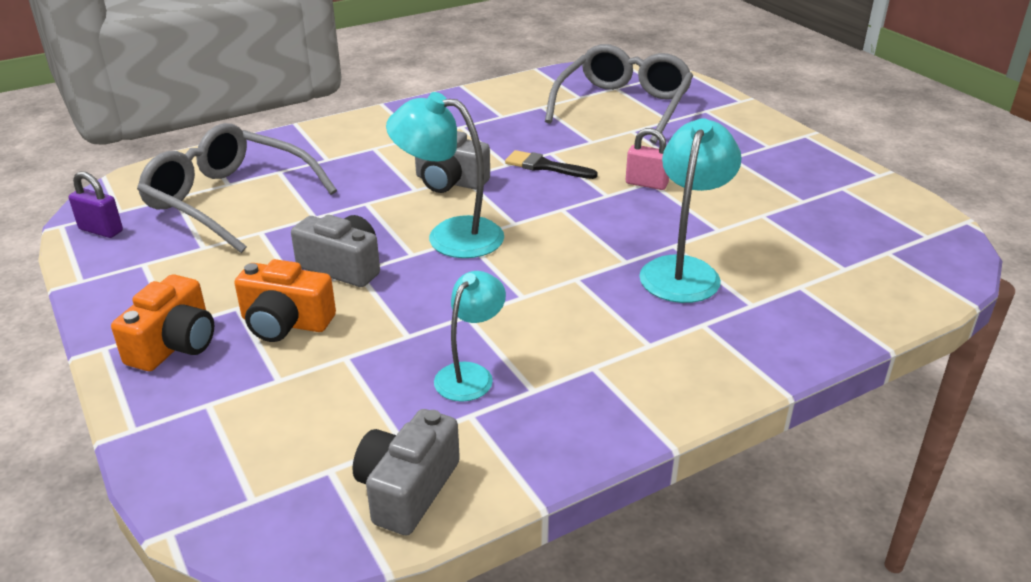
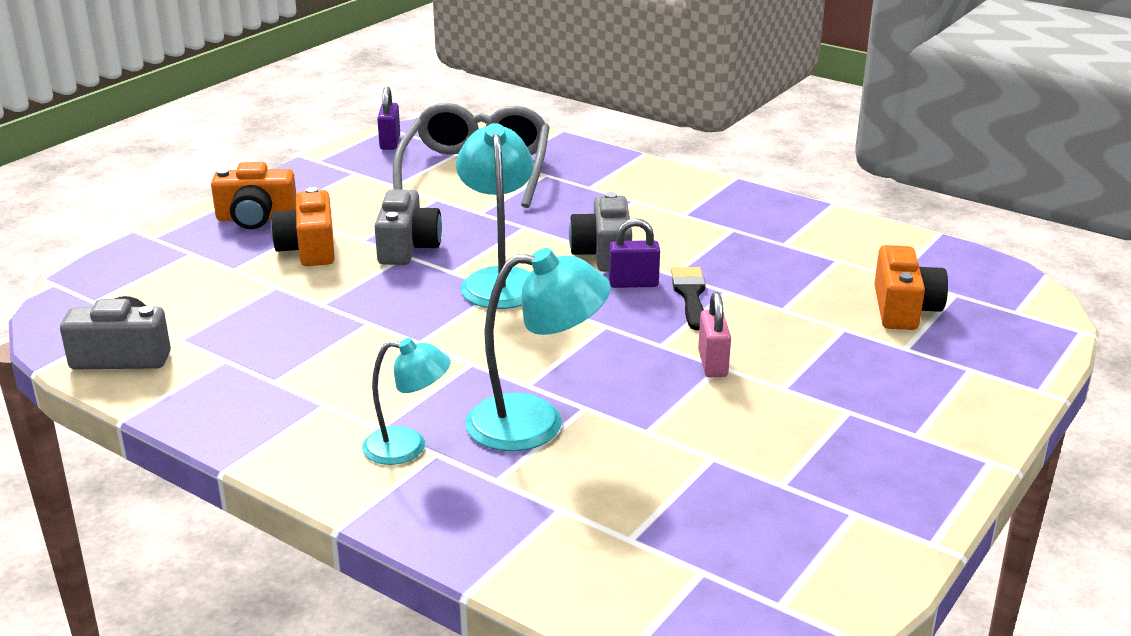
camera: 65 degrees right, 5 degrees down
turquoise lamp [434,271,506,402] -> turquoise lamp moved to [362,338,451,465]
grey glasses [545,44,693,144] -> orange camera [874,245,948,330]
none -> purple padlock [609,218,660,288]

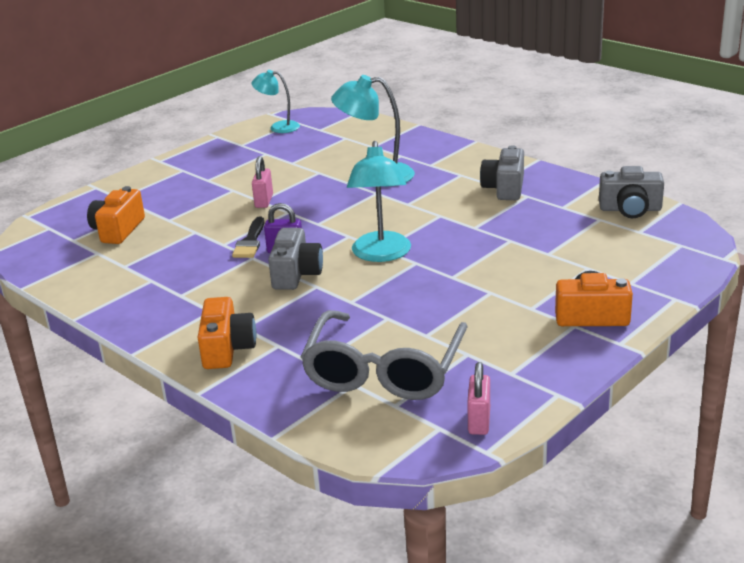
camera: 170 degrees left, 0 degrees up
orange camera [271,187,335,266] -> orange camera moved to [197,297,256,369]
turquoise lamp [362,338,451,465] -> turquoise lamp moved to [252,70,300,133]
grey camera [375,189,442,265] -> grey camera moved to [480,145,524,200]
purple padlock [377,86,400,150] -> pink padlock [467,362,490,435]

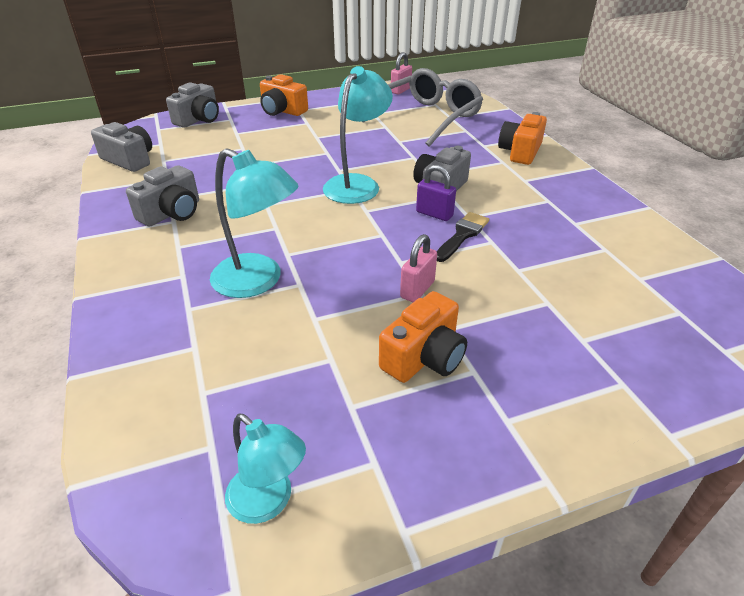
camera: 155 degrees left, 10 degrees up
orange camera [87,186,145,244] -> orange camera moved to [379,291,467,383]
none -> grey camera [166,82,219,128]

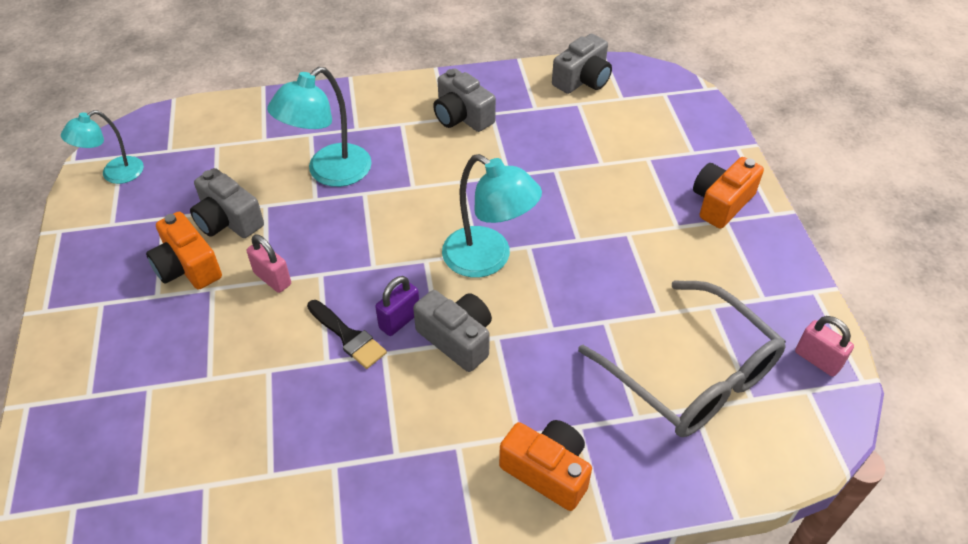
camera: 100 degrees right, 10 degrees up
grey camera [166,82,219,128] -> grey camera moved to [190,168,264,238]

